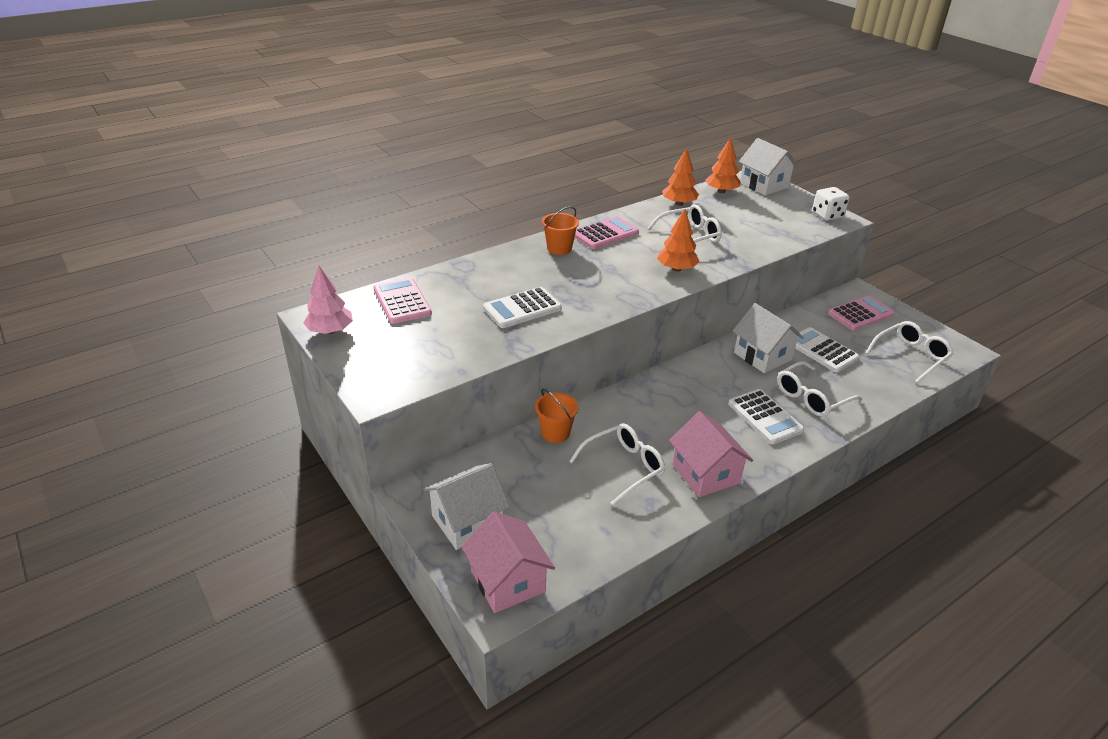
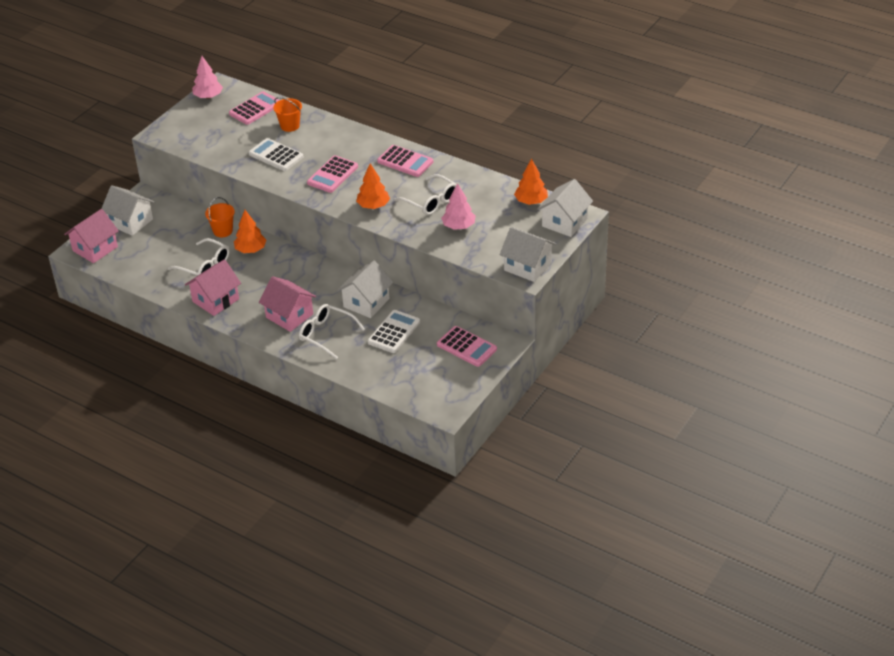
camera: 70 degrees right, 5 degrees up
orange bucket [542,206,579,255] -> orange bucket moved to [273,97,302,132]
orange tree [662,148,699,206] -> orange tree moved to [234,210,266,253]
white calculator [728,389,804,444] -> pink house [259,276,316,332]
white dice [812,187,850,221] -> white house [500,227,556,282]
white glasses [866,321,954,383] -> none
none -> pink calculator [307,155,358,193]
none -> pink tree [441,183,476,230]

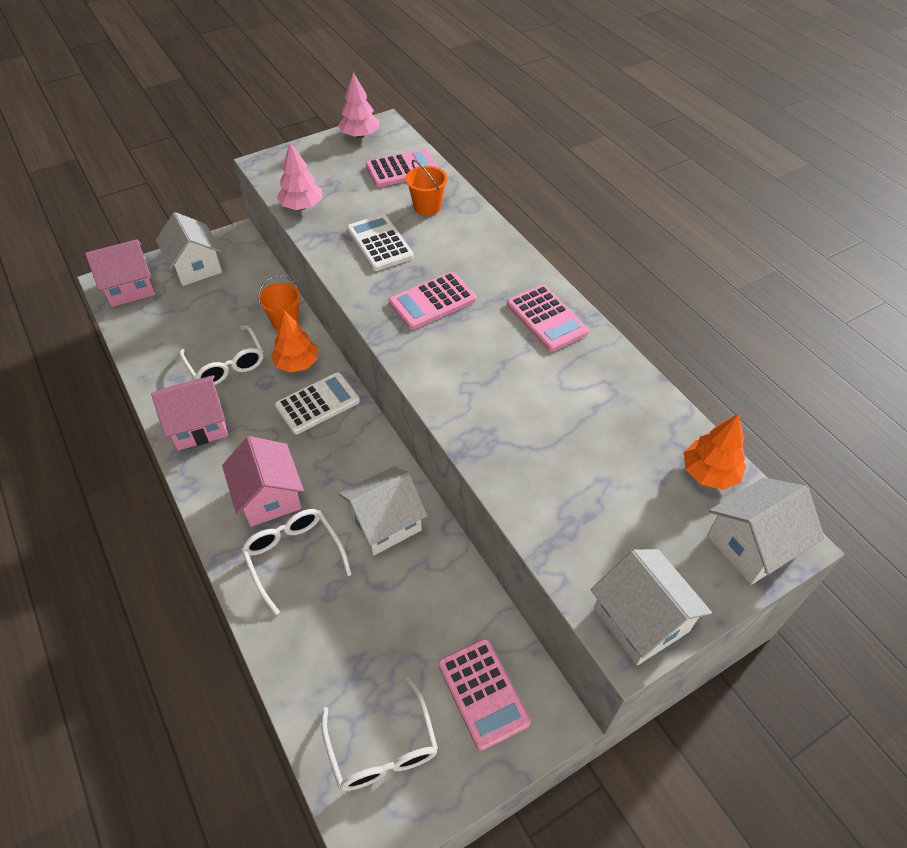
camera: 25 degrees right, 10 degrees up
orange tree [356,164,390,209] -> none
white calculator [368,310,420,353] -> white calculator moved to [275,372,360,434]
white glasses [394,174,457,215] -> white glasses moved to [321,677,438,791]
pink tree [441,183,476,230] -> pink tree moved to [277,143,322,210]

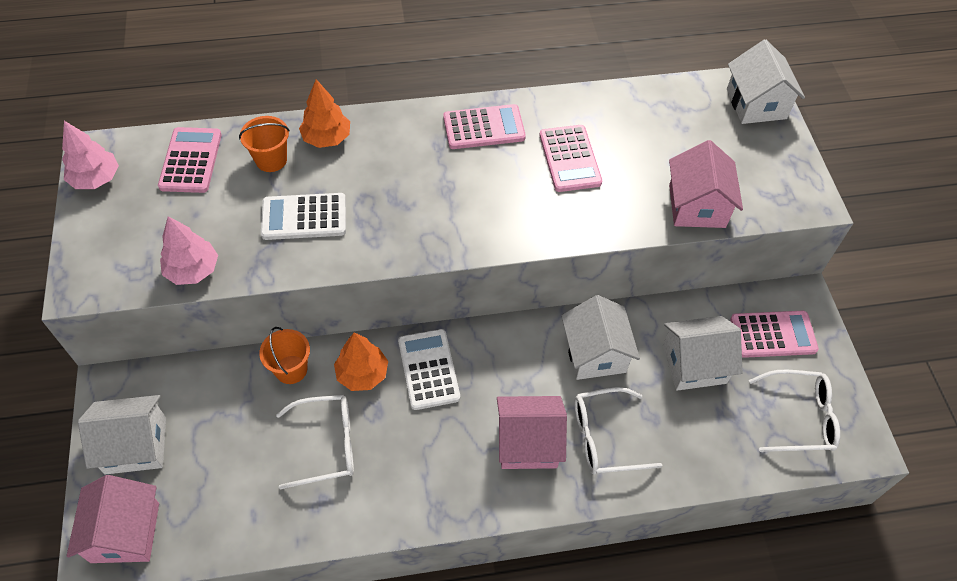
camera: 70 degrees left, 5 degrees up
pink house [151,375,228,450] -> pink house moved to [669,140,743,228]
pink calculator [389,272,476,330] -> pink calculator moved to [539,125,602,192]
white house [591,549,712,665] -> white house moved to [663,316,742,391]
orange tree [684,414,746,490] -> orange tree moved to [299,79,350,148]

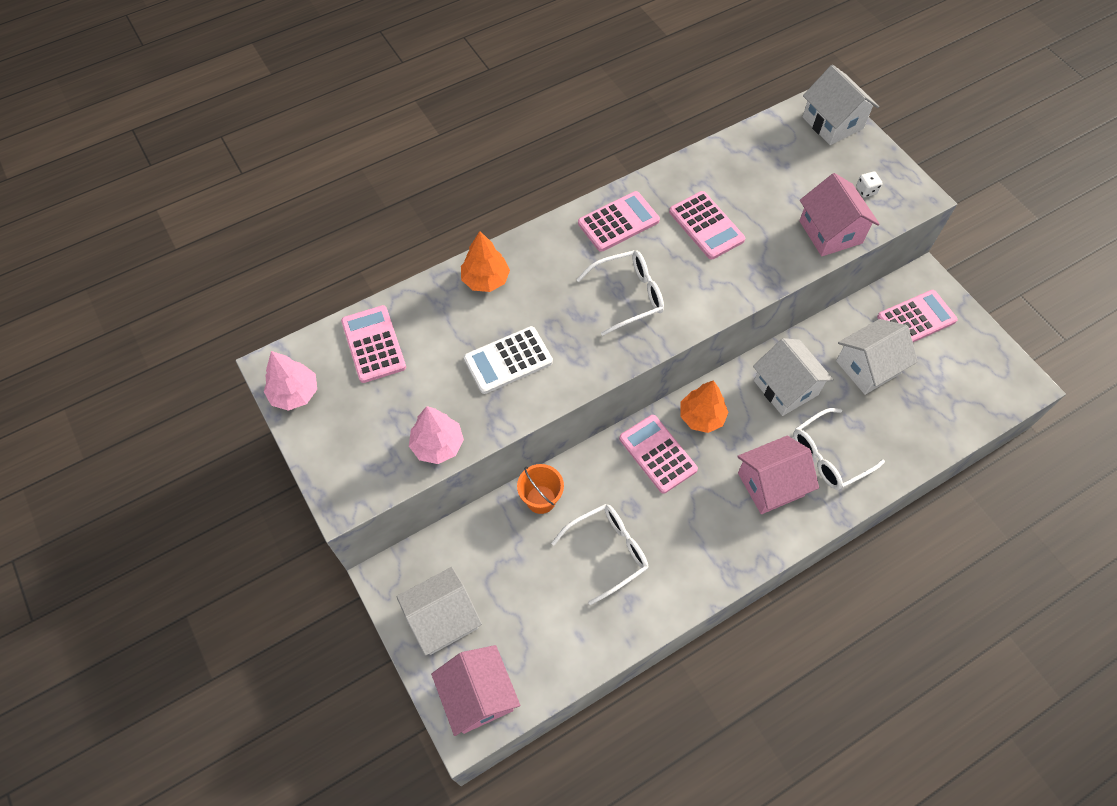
camera: 20 degrees left, 5 degrees up
orange bucket [239,116,290,172] -> none
orange tree [334,332,388,391] -> orange tree moved to [680,380,729,433]
white calculator [398,329,460,410] -> pink calculator [619,415,698,494]
white glasses [749,370,840,452] -> white glasses moved to [576,250,664,336]
none -> white dice [856,171,883,197]

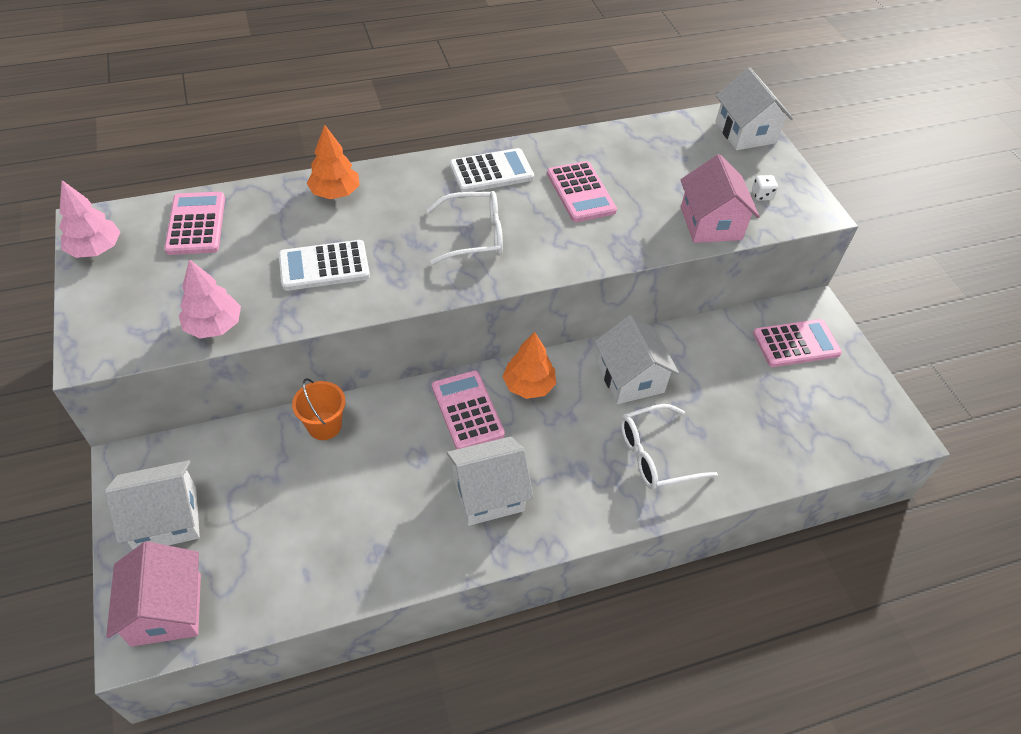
camera: 10 degrees right, 10 degrees down
white glasses [551,504,648,605] -> none
pink calculator [578,191,660,252] -> white calculator [450,148,534,192]
pink house [737,436,819,514] -> none
white house [836,319,918,395] -> white house moved to [447,437,534,526]

